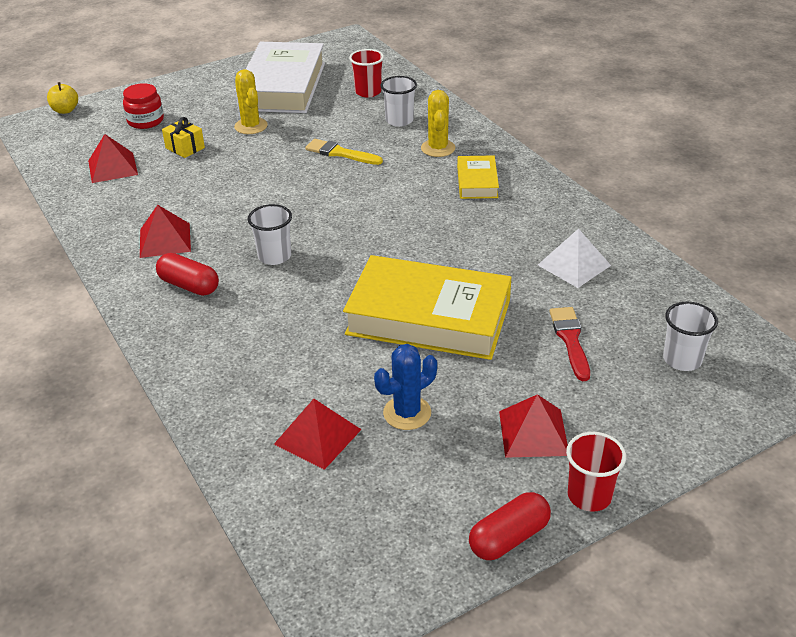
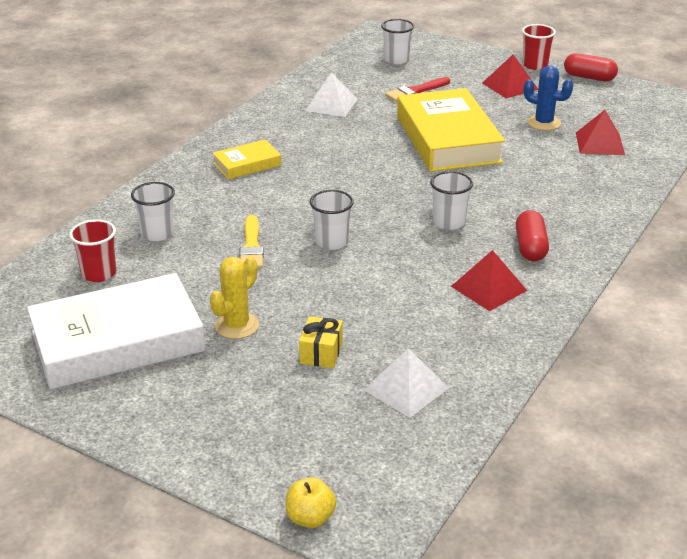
camera: 120 degrees left, 5 degrees down
red pyramid [88,134,138,183] -> white pyramid [364,348,449,418]
red jar [123,83,164,129] -> none
yellow cactus [421,90,455,157] -> none
none -> white cup [310,190,354,250]

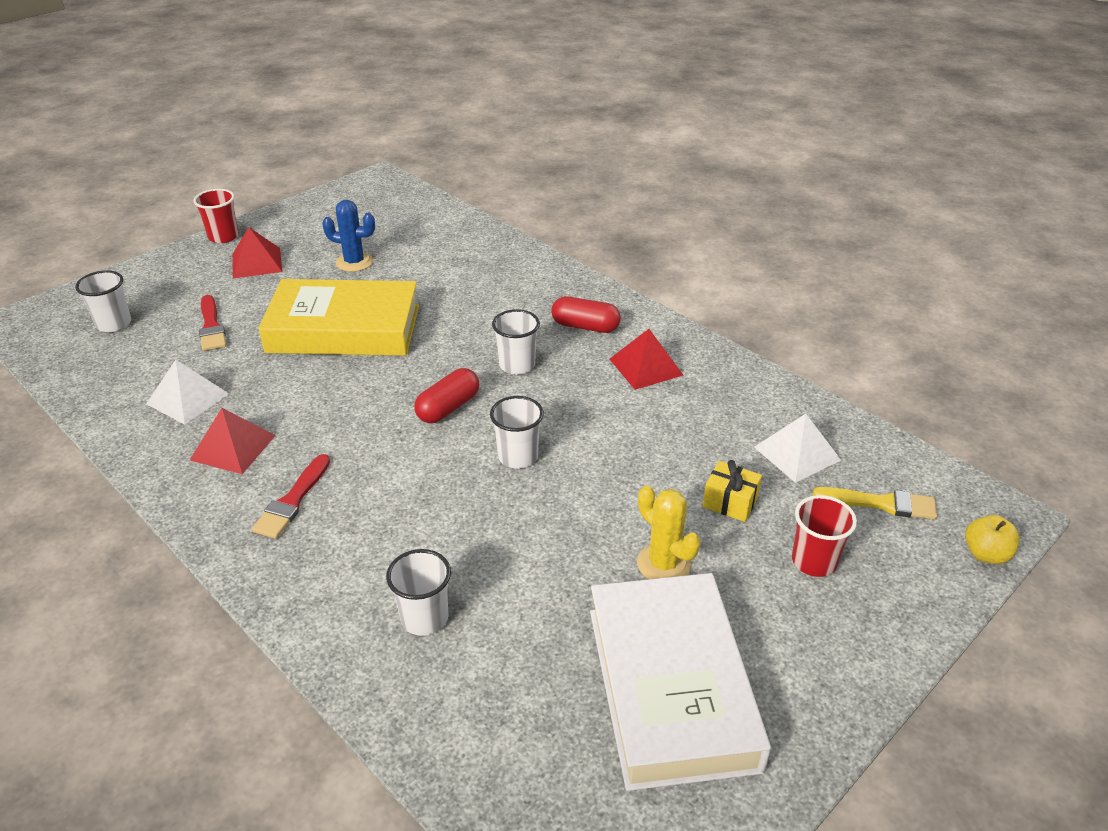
camera: 75 degrees left, 5 degrees up
red cup [69,219,116,282] -> red cup moved to [792,495,857,577]
yellow book [213,140,281,180] -> red brush [252,454,330,539]
yellow brush [240,215,264,269] -> yellow brush moved to [813,487,937,520]
blue cactus [524,65,573,130] -> blue cactus turned 60 degrees clockwise [322,200,375,272]
red capsule [564,53,618,81] -> red capsule moved to [414,368,479,423]
red pyramid [576,110,625,155] -> red pyramid moved to [190,408,276,474]

